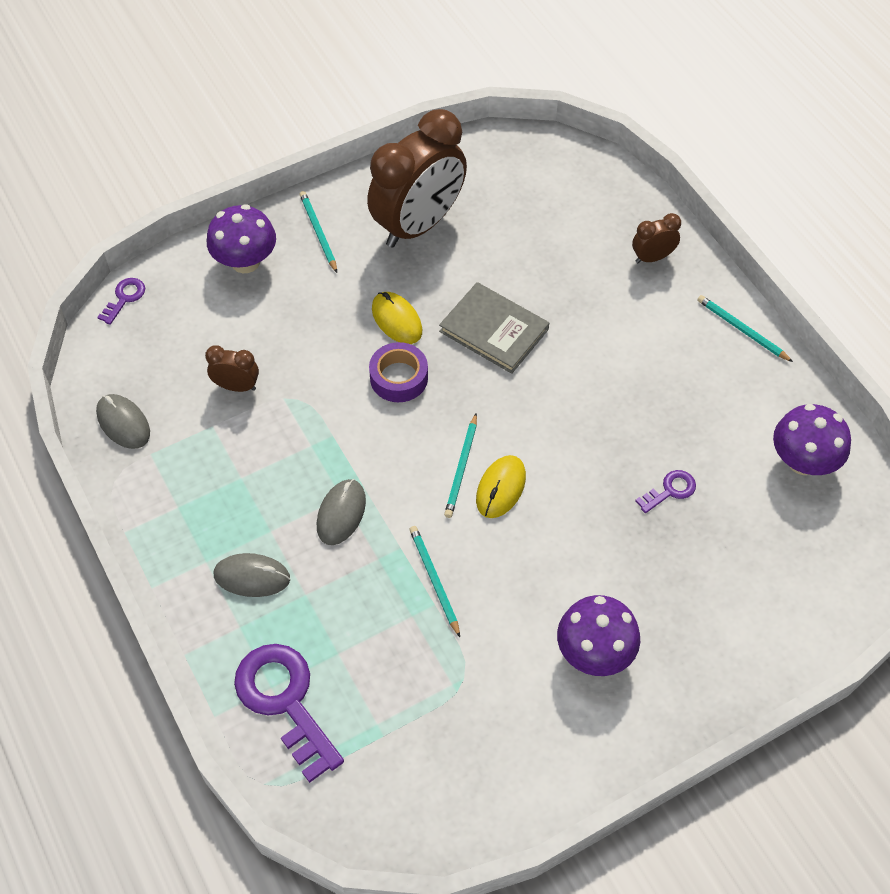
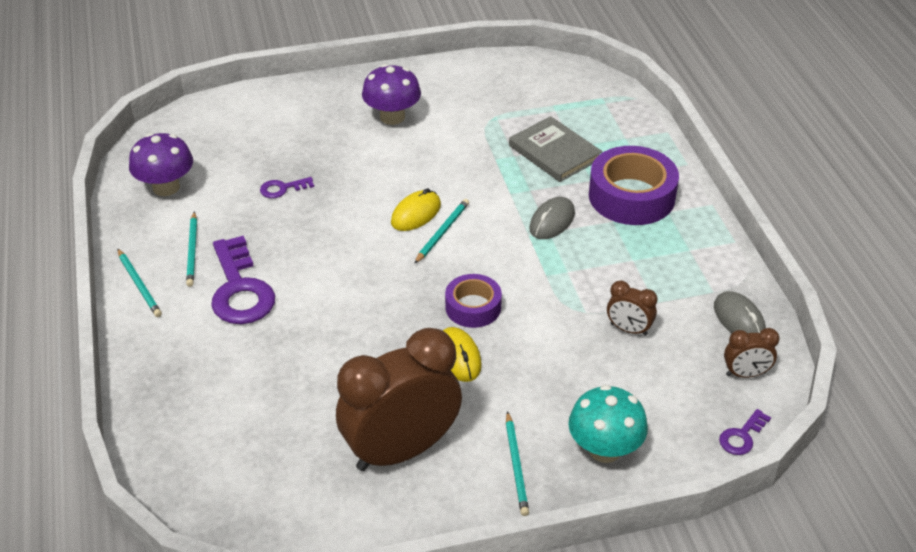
camera: 165 degrees left, 15 degrees down
purple mushroom [207,204,276,273] -> turquoise mushroom [568,385,648,463]
grey mouse [214,553,290,597] -> purple tape [589,146,679,225]
purple key [234,644,344,783] -> purple key moved to [211,236,275,324]
turquoise pencil [409,526,460,637] -> turquoise pencil moved to [186,212,197,287]
grey book [439,282,549,374] -> grey book moved to [509,116,602,182]
brown clock [632,213,681,263] -> brown clock moved to [724,328,780,378]

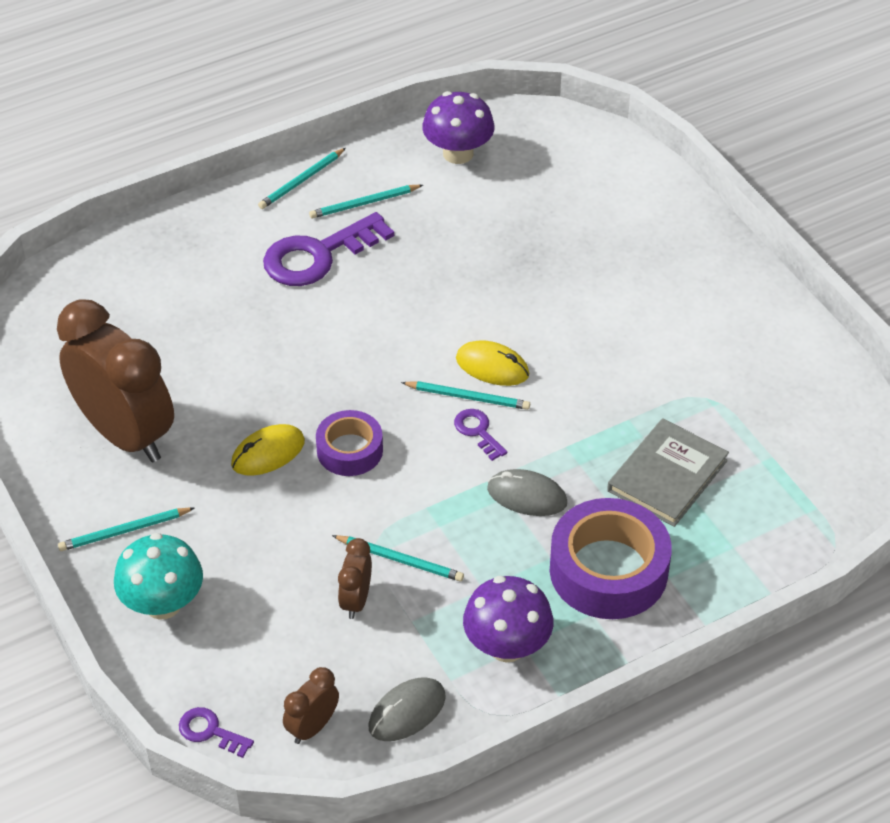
camera: 75 degrees right, 5 degrees up
purple key [260,177,314,198] -> purple key moved to [454,409,507,461]
purple mushroom [362,64,421,125] -> purple mushroom moved to [463,576,553,662]
brown clock [724,328,780,378] -> brown clock turned 60 degrees clockwise [283,667,339,744]
none -> turquoise pencil [332,535,464,582]

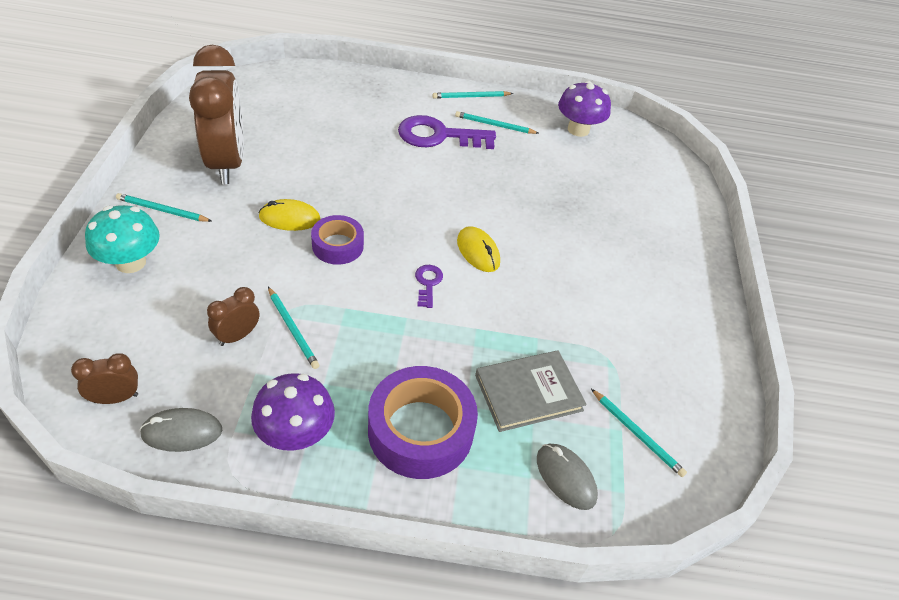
camera: 30 degrees right, 0 degrees up
purple key [179,707,254,758] -> none
turquoise pencil [401,381,530,410] -> turquoise pencil moved to [591,389,687,477]
grey mouse [487,469,567,516] -> grey mouse moved to [537,444,598,510]

